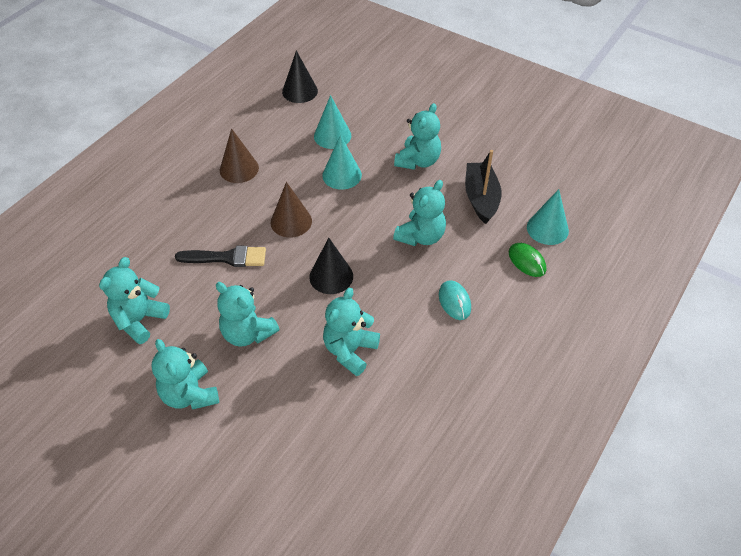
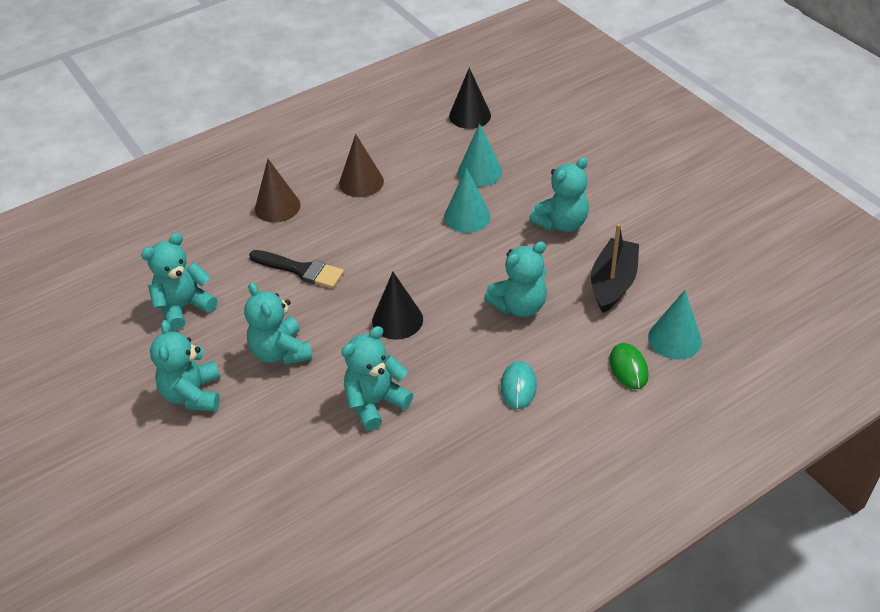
camera: 25 degrees right, 5 degrees down
brown cone [271,182,312,237] -> brown cone moved to [255,159,301,223]

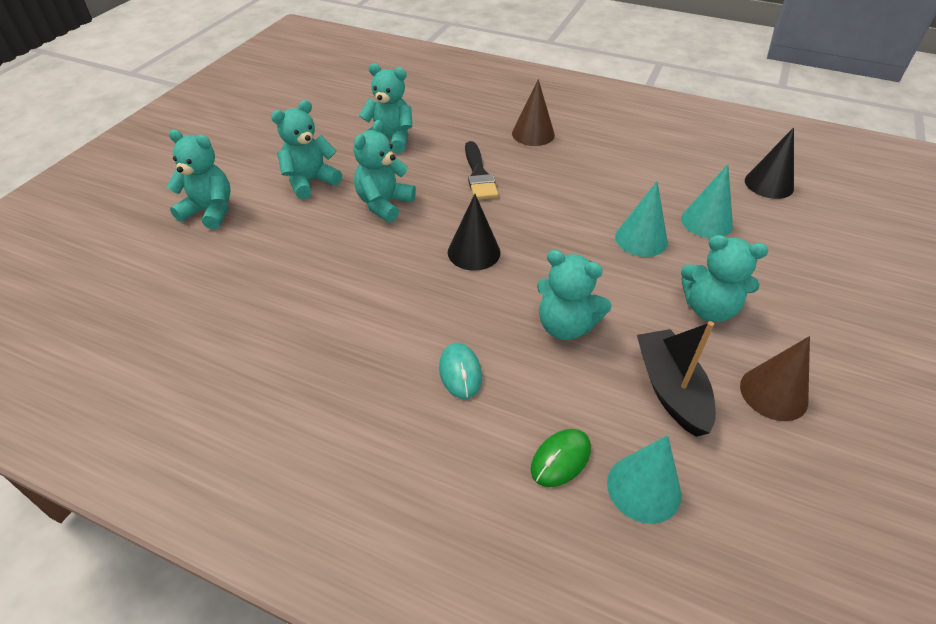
camera: 55 degrees right, 0 degrees up
brown cone [339,134,384,197] -> brown cone moved to [740,336,810,421]
turquoise teddy bear [341,326,413,431] -> turquoise teddy bear moved to [167,129,231,229]
turquoise mouse [501,361,537,409] -> turquoise mouse turned 75 degrees counterclockwise [439,343,482,399]
black boat [591,224,639,313] -> black boat turned 90 degrees counterclockwise [637,321,716,437]

